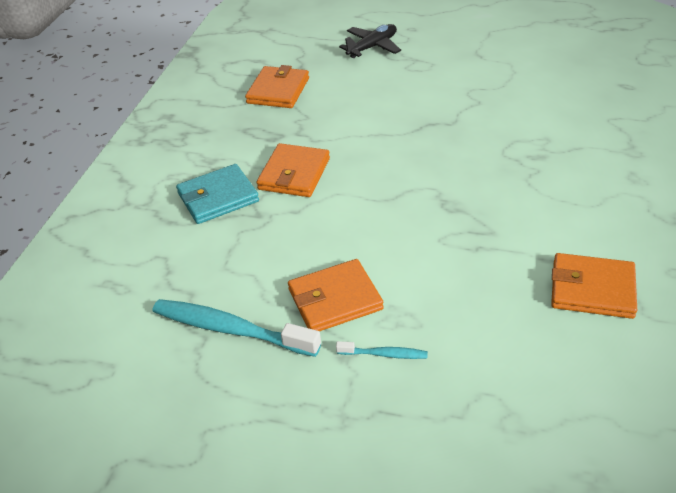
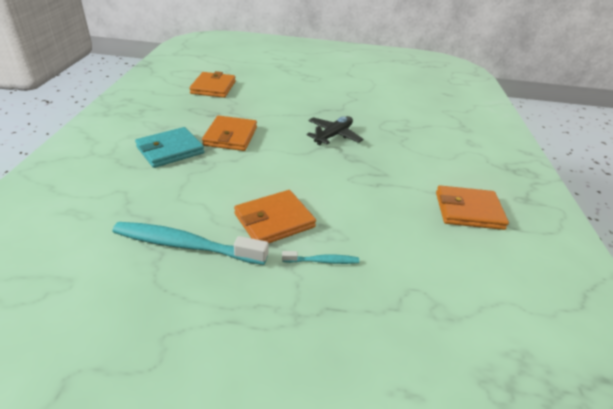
camera: 15 degrees left, 5 degrees down
black plane [339,24,401,58] -> black plane moved to [307,116,363,145]

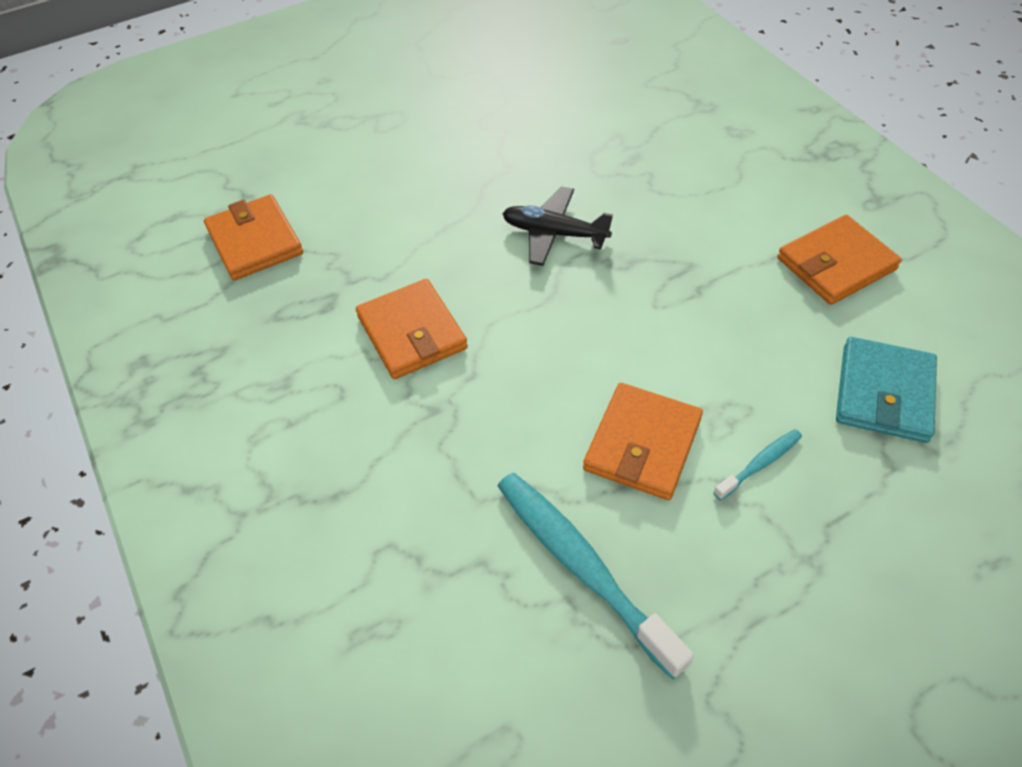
camera: 30 degrees left, 15 degrees up
turquoise toothbrush [112,222,268,265] -> turquoise toothbrush turned 75 degrees clockwise [498,473,694,679]
turquoise wallet [135,127,204,168] -> turquoise wallet moved to [836,337,937,443]
black plane [307,116,363,145] -> black plane turned 75 degrees counterclockwise [502,186,613,266]

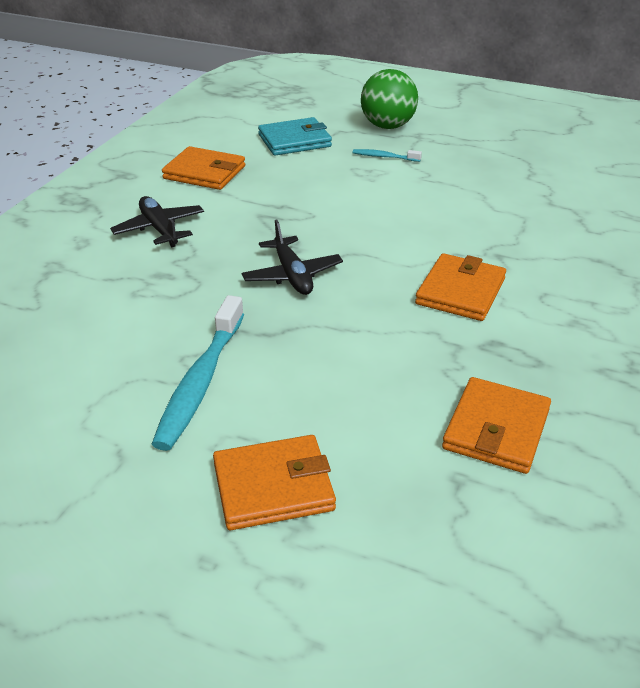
camera: 130 degrees left, 15 degrees down
turquoise toothbrush [498,473,694,679] -> turquoise toothbrush moved to [152,295,244,451]
orange wallet [583,383,703,500] -> orange wallet moved to [213,435,336,530]
none -> black plane [110,196,204,247]
none -> green ball [361,69,418,129]

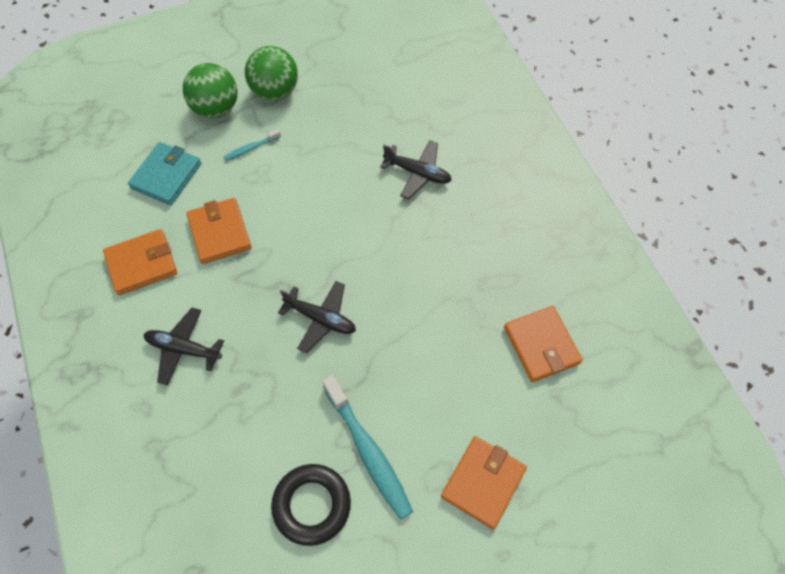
camera: 45 degrees left, 25 degrees up
orange wallet [415,253,506,321] -> orange wallet moved to [186,198,252,264]
none -> green ball [245,46,298,101]
none -> black ring [271,464,351,546]
none -> black plane [380,140,451,199]

